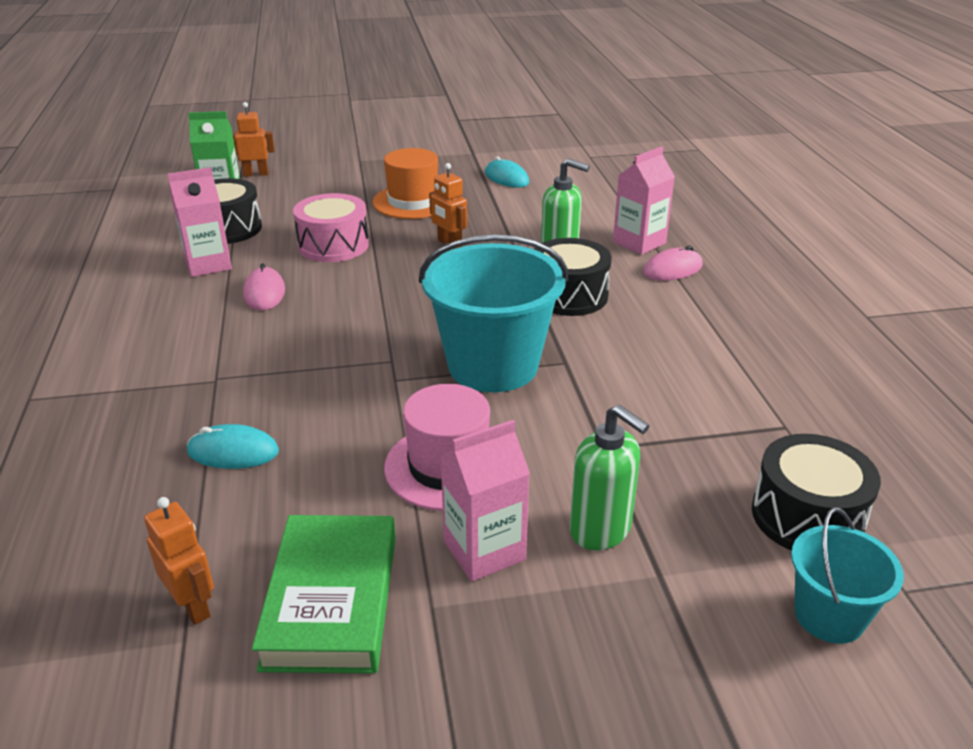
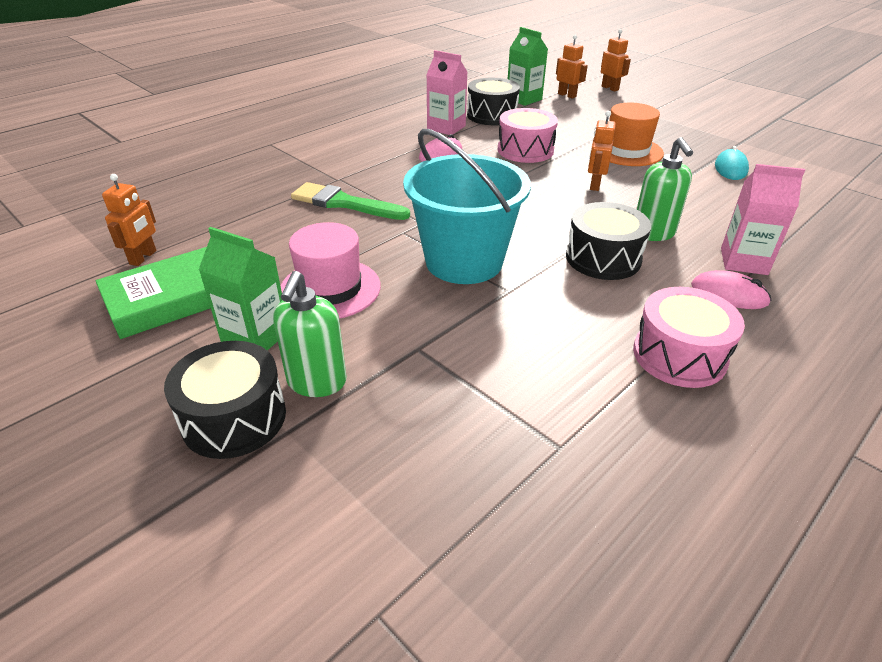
camera: 55 degrees right, 5 degrees up
turquoise mouse [187,424,279,469] -> none
pink carton [440,420,530,582] -> green carton [199,227,283,351]
black drum [752,434,881,550] -> black drum moved to [164,341,286,459]
turquoise bucket [791,507,904,644] -> none
none -> green brush [291,182,410,220]
none -> orange robot [601,29,631,92]
none -> pink drum [633,287,745,388]

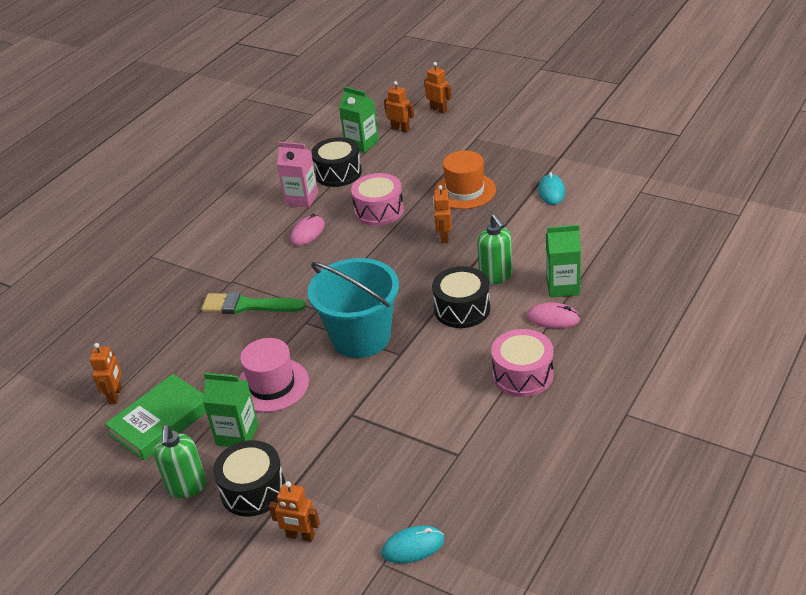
camera: 10 degrees left, 0 degrees up
green soap dispenser [273,271,347,397] -> green soap dispenser moved to [153,425,206,498]
pink carton [721,164,805,275] -> green carton [546,225,581,298]
none -> orange robot [269,481,320,542]
none -> turquoise mouse [382,525,444,564]

